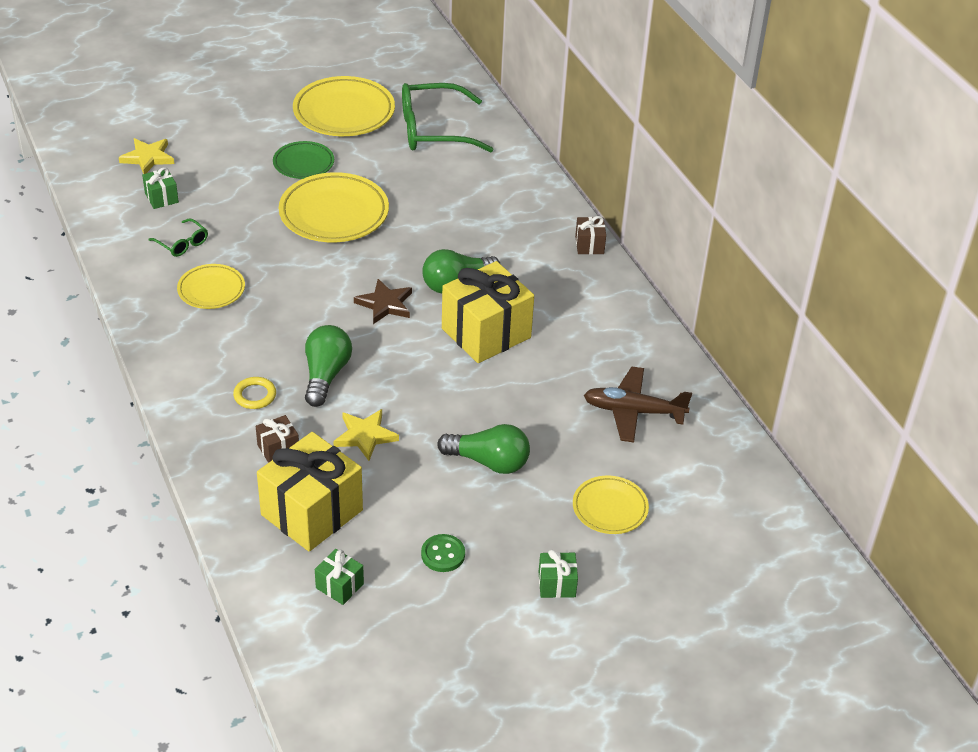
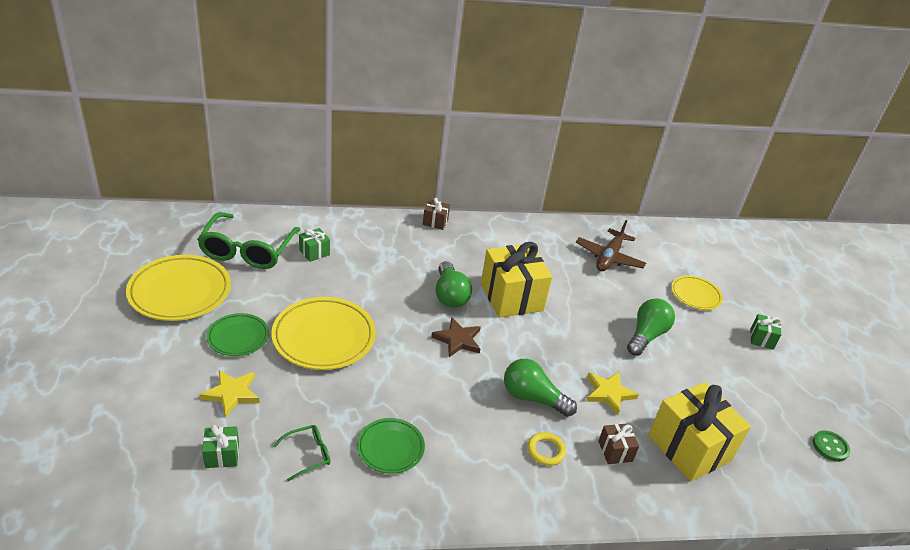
camera: 75 degrees left, 5 degrees down
yellow star [119,138,174,174] -> yellow star moved to [200,370,260,417]
yellow plate [177,264,245,309] -> green plate [357,418,425,474]
green gift [315,549,364,605] -> green gift moved to [299,228,330,262]
green button [421,534,465,572] -> green button moved to [813,431,850,462]

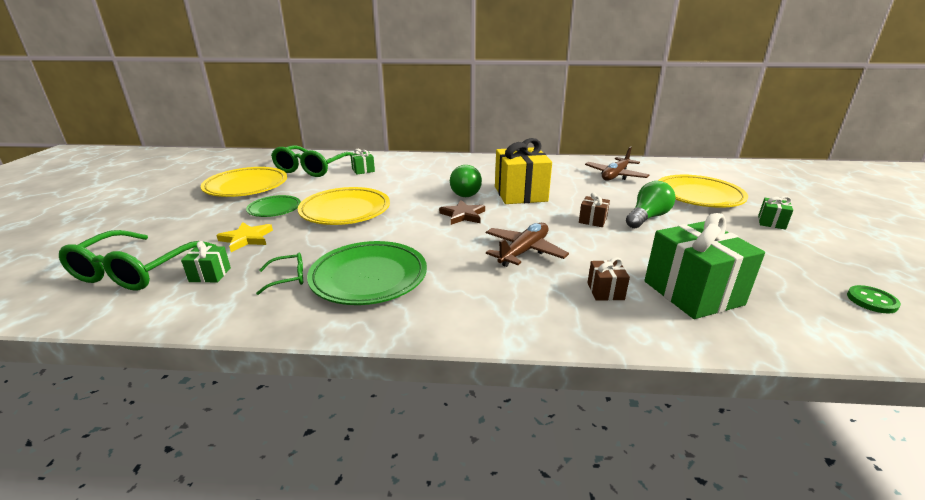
camera: 15 degrees right, 10 degrees down
green plate [357,418,425,474] -> green plate [307,241,427,305], size x1.73
brown gift [423,198,450,230] -> brown gift moved to [579,192,610,227]
green light bulb [504,359,577,417] -> brown plane [486,223,569,267]
yellow ring [527,432,566,466] -> none
yellow star [586,372,639,415] -> none
yellow gift [648,382,751,482] -> green gift [644,213,765,319]
yellow plate [671,275,723,310] -> yellow plate [658,175,748,208], size x1.73
none -> green glasses [59,230,216,291]

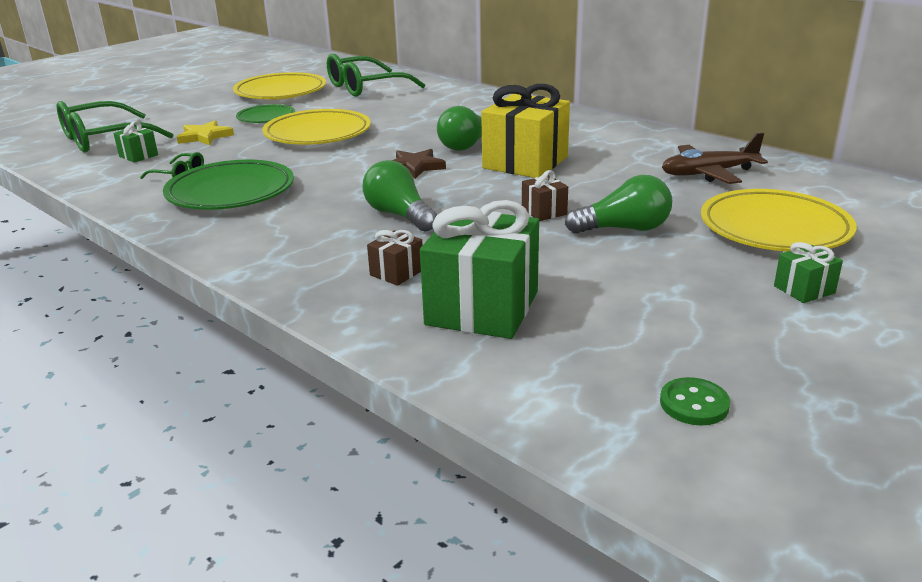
camera: 40 degrees right, 0 degrees up
green gift [350,149,375,175] -> none
brown plane [486,223,569,267] -> green light bulb [362,160,437,232]

